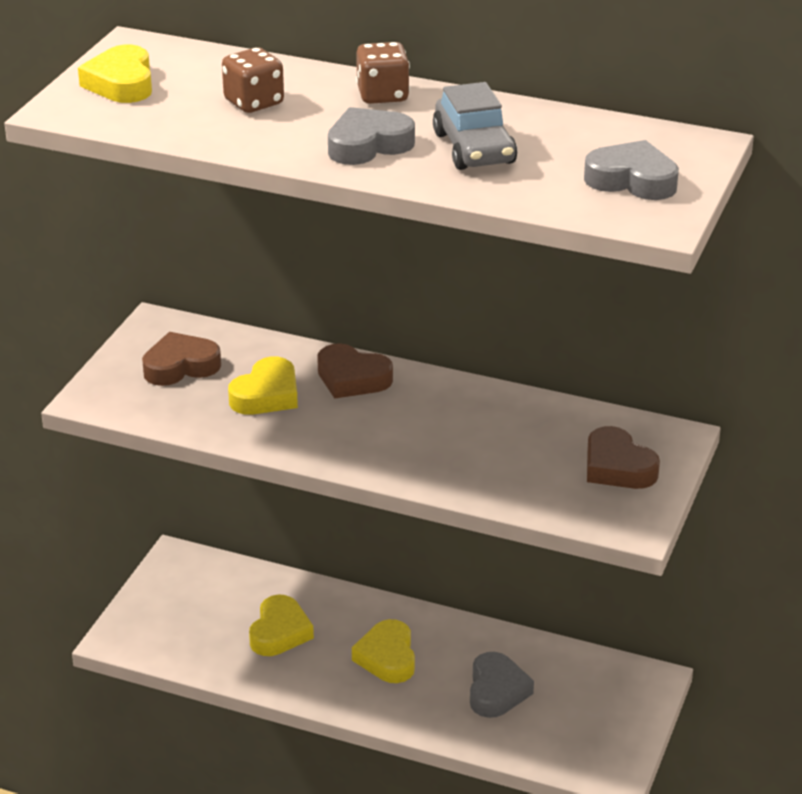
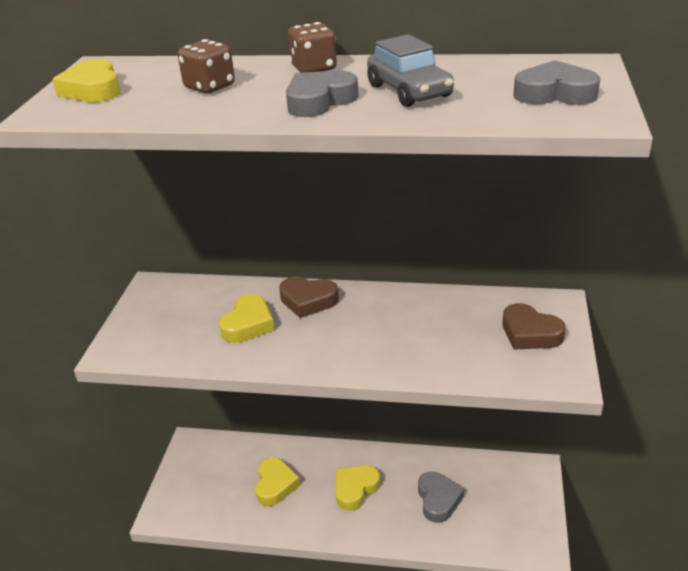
camera: 10 degrees left, 0 degrees up
brown heart [142,332,221,386] -> none
yellow heart [352,619,415,683] -> yellow heart turned 60 degrees clockwise [335,465,380,511]

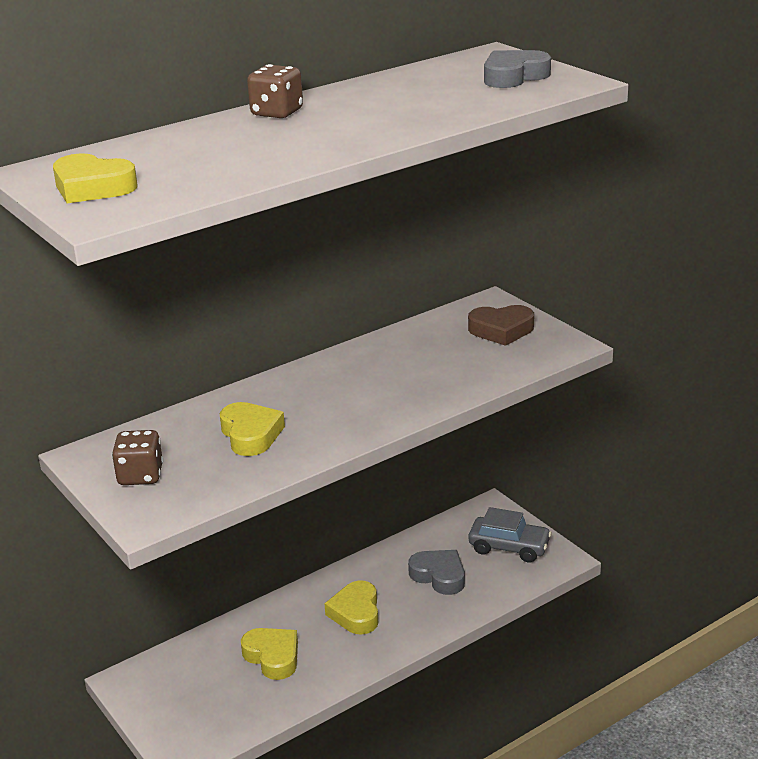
camera: 45 degrees left, 5 degrees down
brown dice [178,39,235,93] -> brown dice moved to [112,430,163,485]
brown heart [279,276,339,318] -> none
grey heart [286,71,359,117] -> none
grey car [367,34,454,107] -> grey car moved to [469,507,552,563]

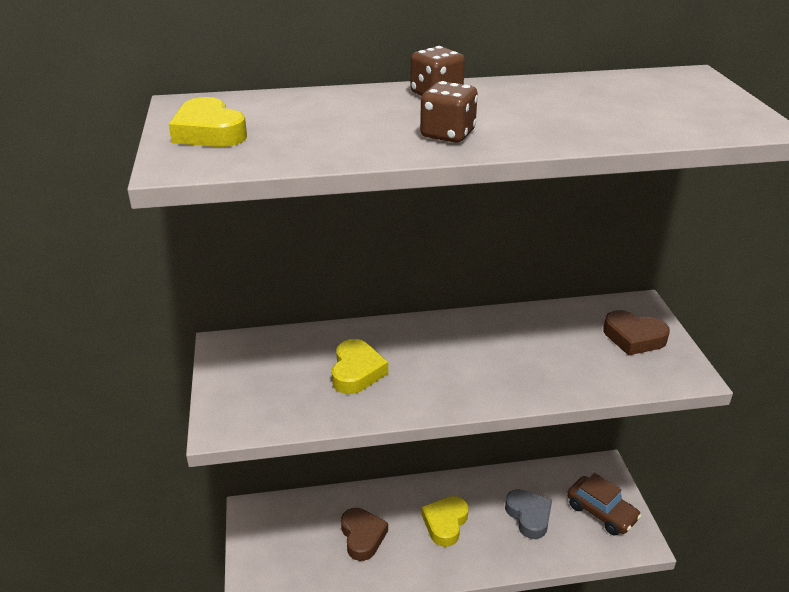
camera: 25 degrees right, 5 degrees up
brown dice [112,430,163,485] -> brown dice moved to [420,81,478,143]
yellow heart [241,628,298,680] -> brown heart [341,508,388,561]
grey car [469,507,552,563] -> brown car [567,473,641,535]
grey heart [484,50,551,88] -> none

